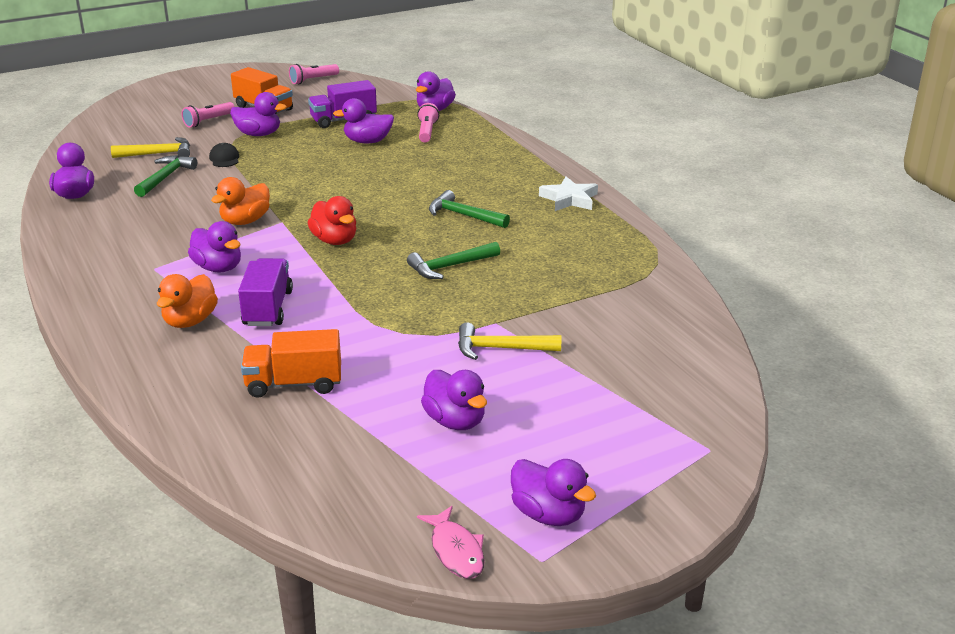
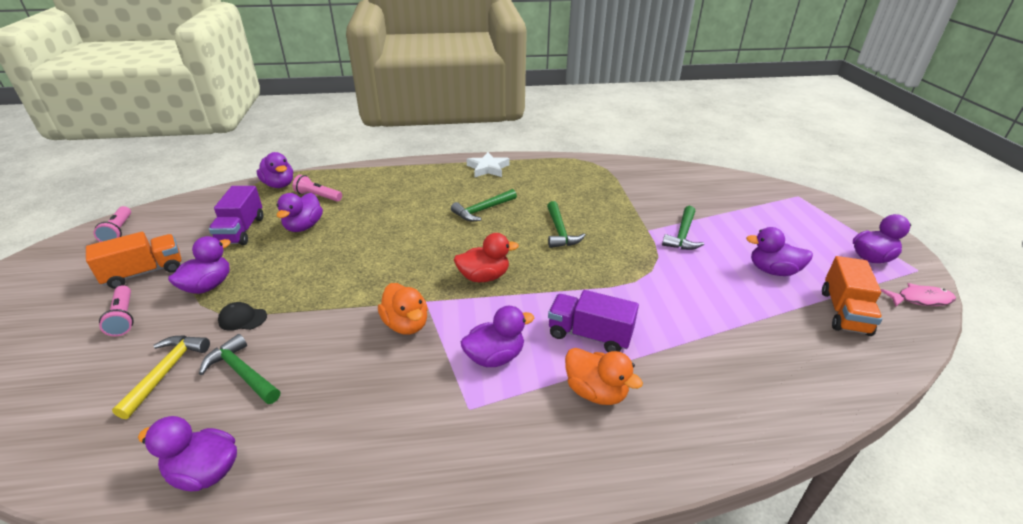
camera: 70 degrees left, 5 degrees up
orange truck [241,329,341,398] -> orange truck moved to [822,256,882,336]
purple duck [421,370,487,430] -> purple duck turned 150 degrees counterclockwise [746,227,813,276]
yellow hammer [458,322,561,360] -> green hammer [662,206,704,250]

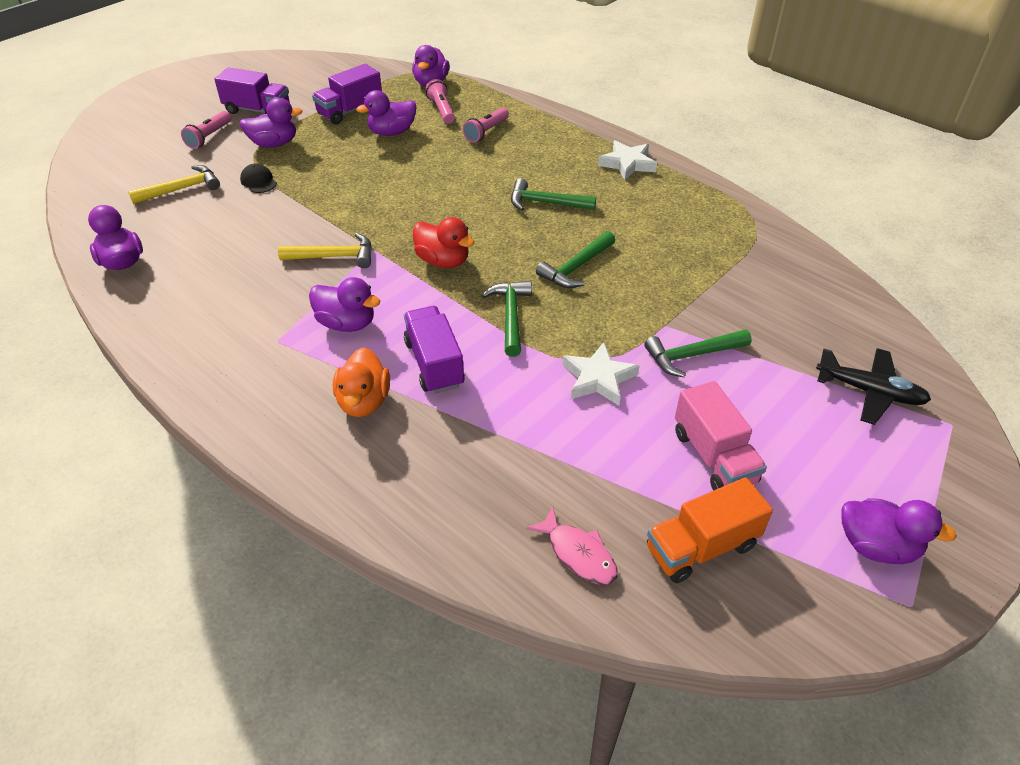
camera: 50 degrees right, 10 degrees up
orange truck [86,232,181,289] -> purple truck [214,67,290,114]
pink flashlight [93,206,131,242] -> pink flashlight moved to [463,108,509,143]
green hammer [199,334,280,404] -> green hammer moved to [481,281,532,357]
orange duck [378,283,428,335] -> yellow hammer [278,233,372,268]
purple duck [746,227,813,276] -> pink truck [675,381,767,491]
pink fish [880,283,956,307] -> pink fish moved to [526,507,618,585]
none -> white star [562,342,639,405]
none -> black plane [816,348,931,425]

